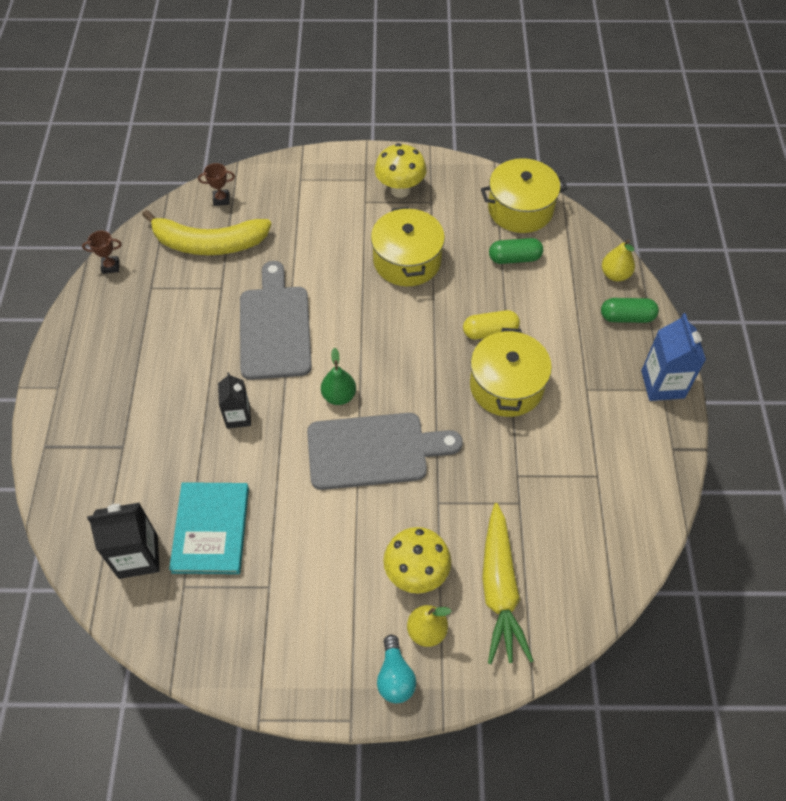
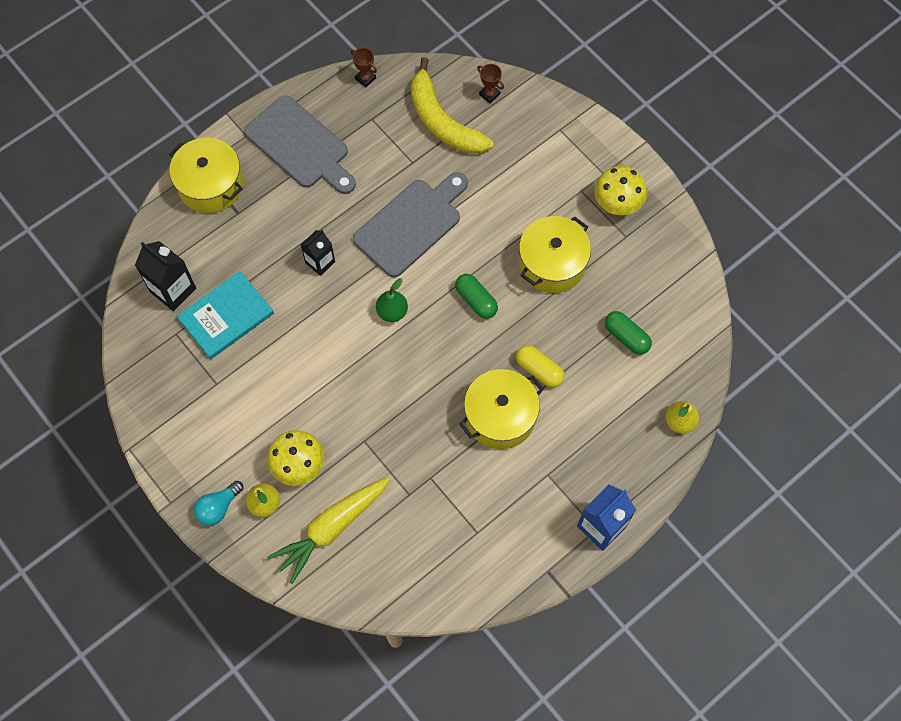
camera: 50 degrees right, 10 degrees up
grey cutting board [307,413,463,490] -> grey cutting board moved to [244,95,356,194]
yellow pot [481,158,568,233] -> yellow pot moved to [169,138,243,213]
green capsule [601,298,659,323] -> green capsule moved to [455,274,498,319]

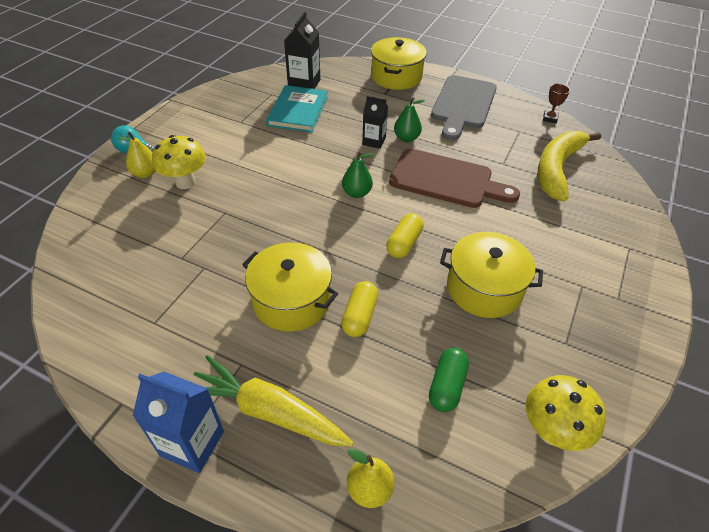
camera: 65 degrees right, 20 degrees down
turquoise book [177,271,274,359] -> turquoise book turned 75 degrees clockwise [266,85,328,132]
yellow carrot [268,477,390,584] -> yellow carrot moved to [194,355,354,447]
grey cutting board [353,172,468,277] -> brown cutting board [389,149,520,208]
green capsule [455,274,498,319] -> yellow capsule [386,213,424,258]
brown trophy [477,64,504,103] -> none
yellow mushroom [594,166,647,215] -> yellow mushroom moved to [526,375,606,451]
none -> green pear [394,97,425,142]

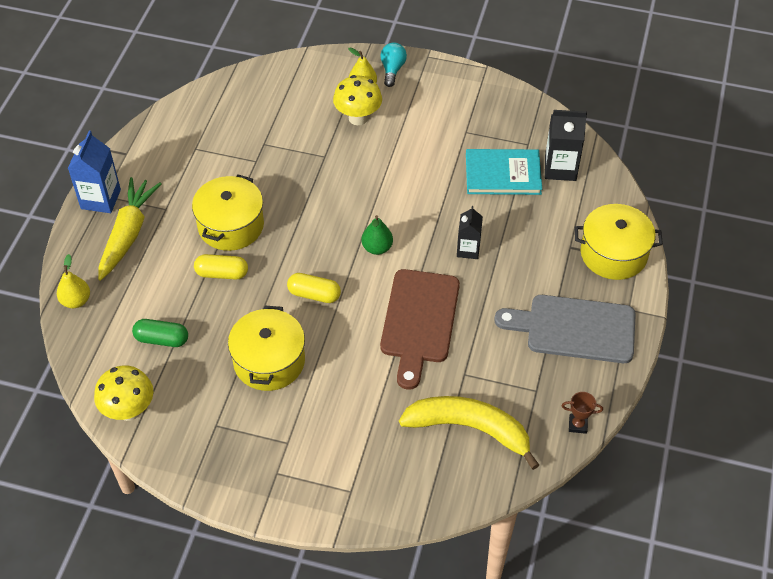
camera: 80 degrees right, 5 degrees up
green pear [394,97,425,142] -> none

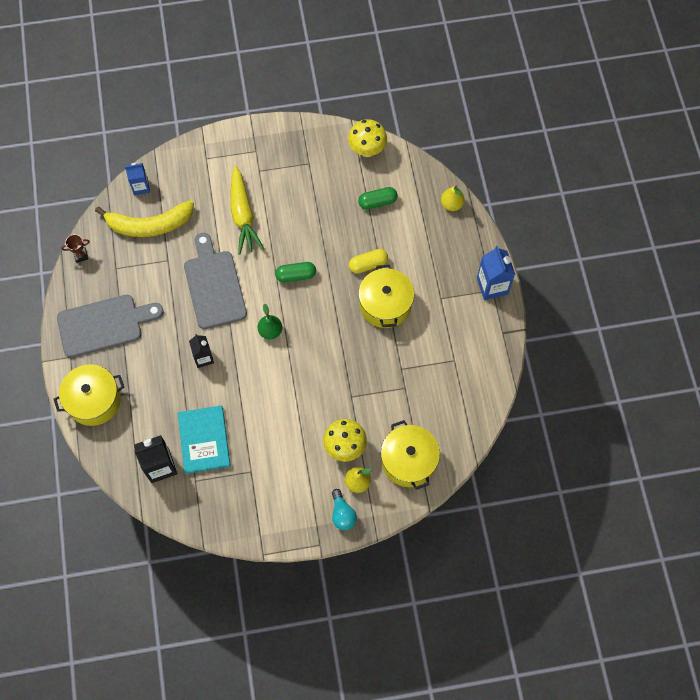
camera: 155 degrees right, 15 degrees up
yellow carrot [98,177,162,281] -> yellow carrot moved to [231,166,264,255]
yellow pot [228,305,305,391] -> yellow pot moved to [381,420,440,490]
yellow capsule [287,273,341,303] -> green capsule [275,262,316,283]
brown cutting board [380,269,460,390] -> grey cutting board [184,233,247,329]
turquoise book [466,149,542,195] -> turquoise book turned 75 degrees counterclockwise [177,405,231,474]
none -> blue carton [125,163,150,195]

